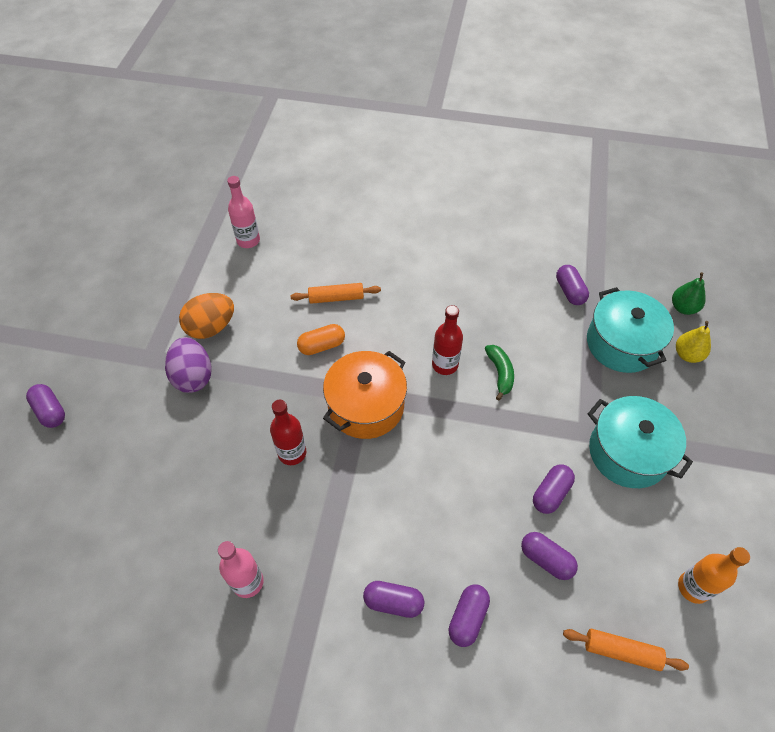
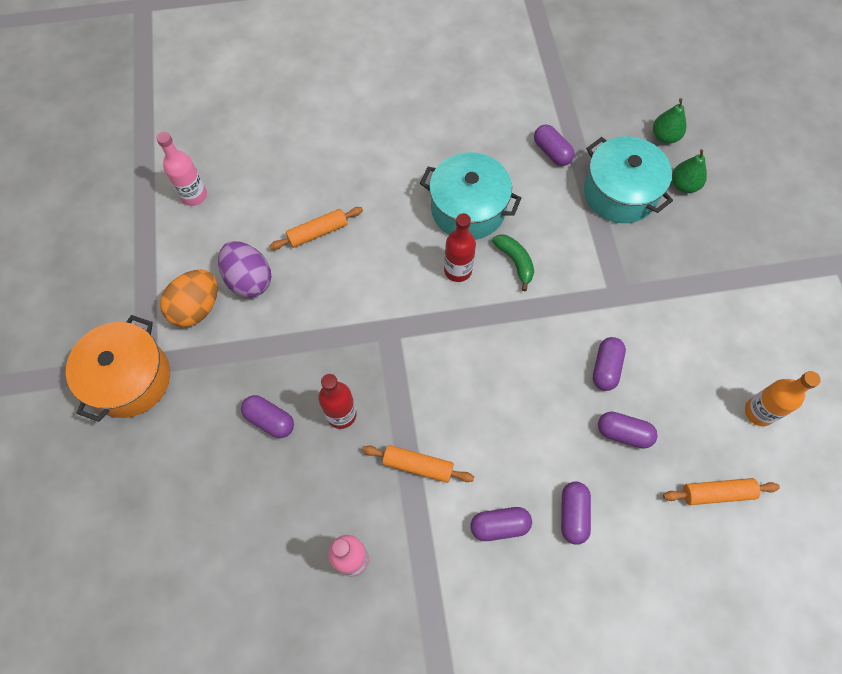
camera: 20 degrees left, 10 degrees up
purple capsule [26,384,65,428] -> purple capsule moved to [241,395,294,438]
purple egg [165,337,212,393] -> purple egg moved to [218,241,271,298]
orange capsule [297,324,345,355] -> none
orange pot [323,351,407,439] -> orange pot moved to [66,315,170,422]
turquoise pot [588,396,693,488] -> turquoise pot moved to [420,152,521,240]
yellow pear [676,321,711,363] -> green pear [672,149,707,193]
none -> orange rolling pin [363,445,474,483]

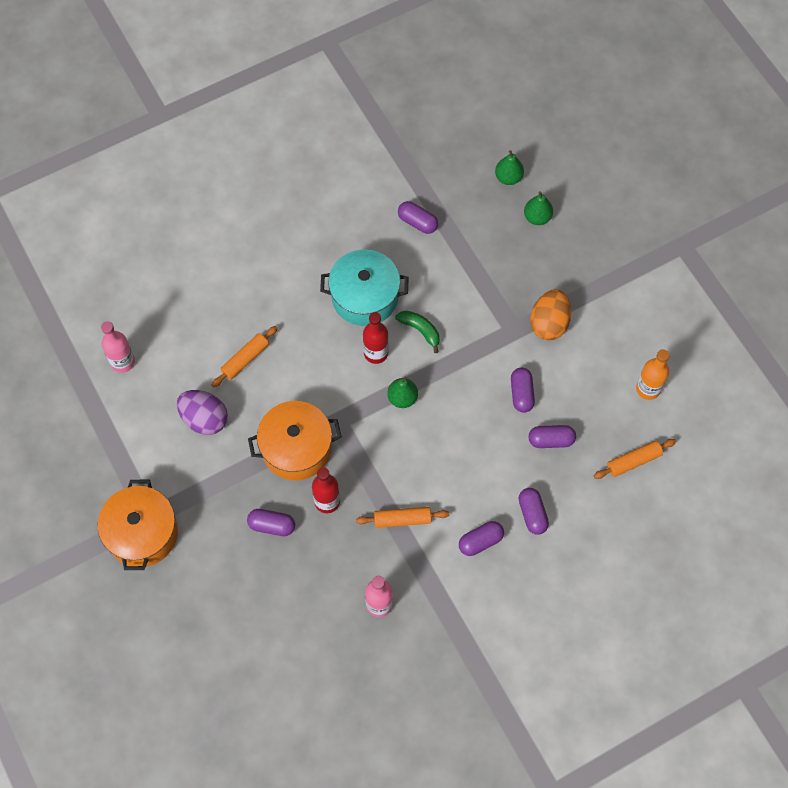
camera: 20 degrees left, 0 degrees up
orange egg [160,270,218,327] -> orange egg moved to [530,289,571,340]
turquoise pot [584,136,673,223] -> none
none -> orange pot [248,401,342,480]
none -> green pear [387,376,418,408]

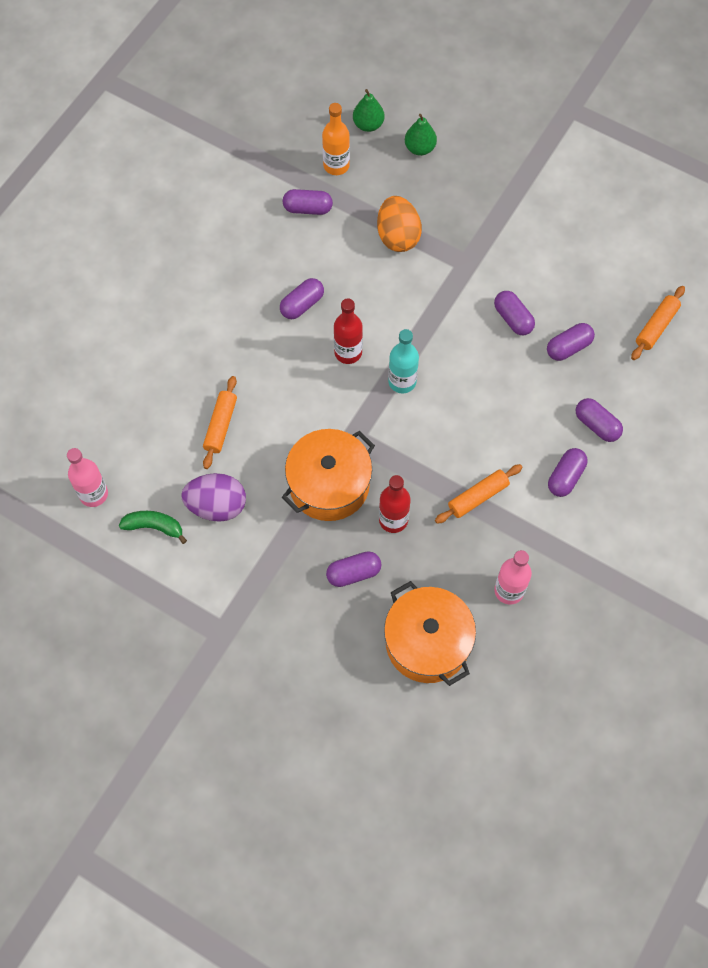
camera: 30 degrees left, 0 degrees up
orange pot [98,480,178,570] -> orange pot moved to [384,581,476,686]
turquoise pot [320,249,409,326] -> purple capsule [280,278,324,319]
green pear [387,376,418,408] -> turquoise bottle [388,329,419,394]
green banana [395,311,440,353] -> green banana moved to [119,511,187,544]
orange egg [530,289,571,340] -> orange egg moved to [377,196,422,252]
orange bottle [636,349,669,400] -> orange bottle moved to [322,103,350,175]

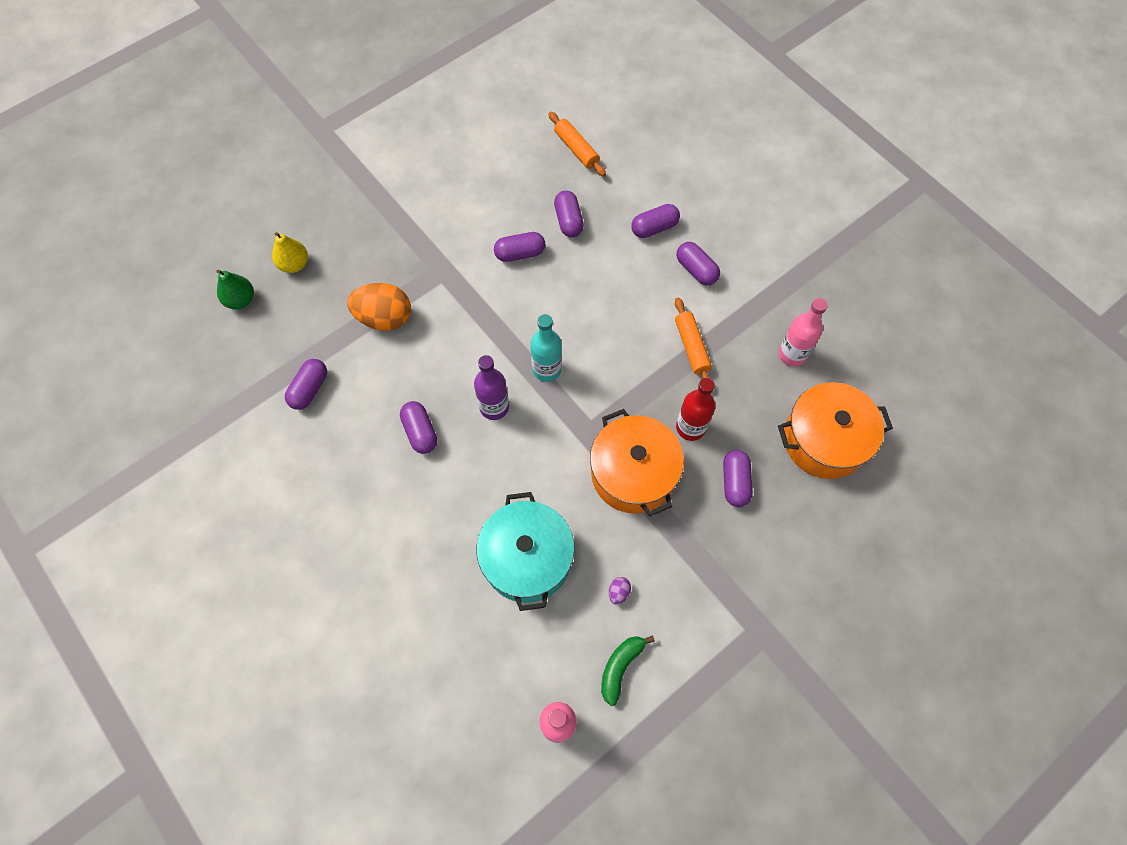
camera: 70 degrees left, 0 degrees up
purple egg [181,473,246,522] -> purple egg [609,577,631,605], size x0.40
orange rolling pin [203,376,237,469] -> turquoise pot [477,492,575,611]
orange bottle [322,103,350,175] -> none
red bottle [334,299,363,364] -> purple bottle [474,355,509,420]
green pear [405,114,437,156] -> yellow pear [272,232,308,273]

